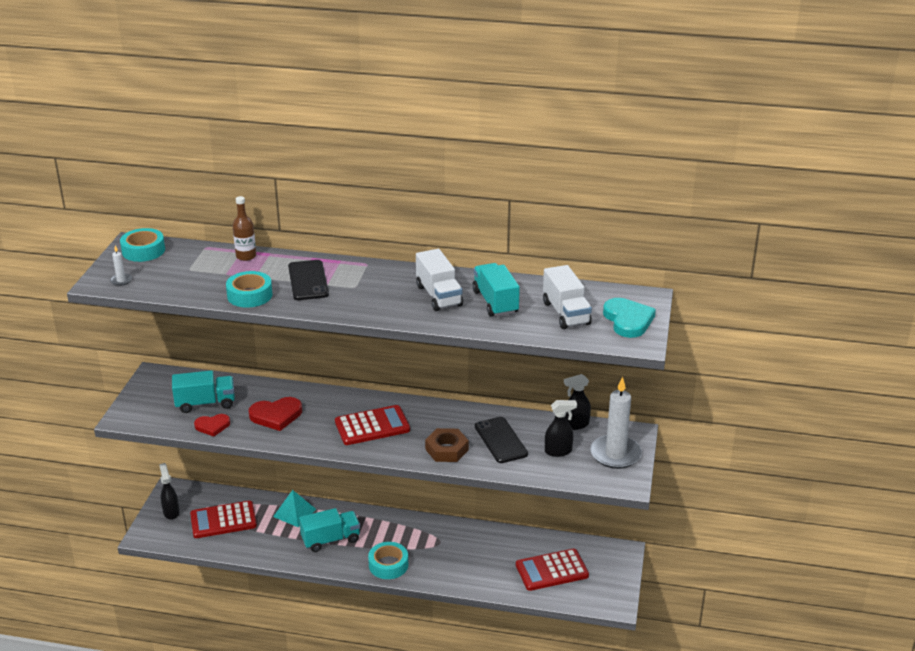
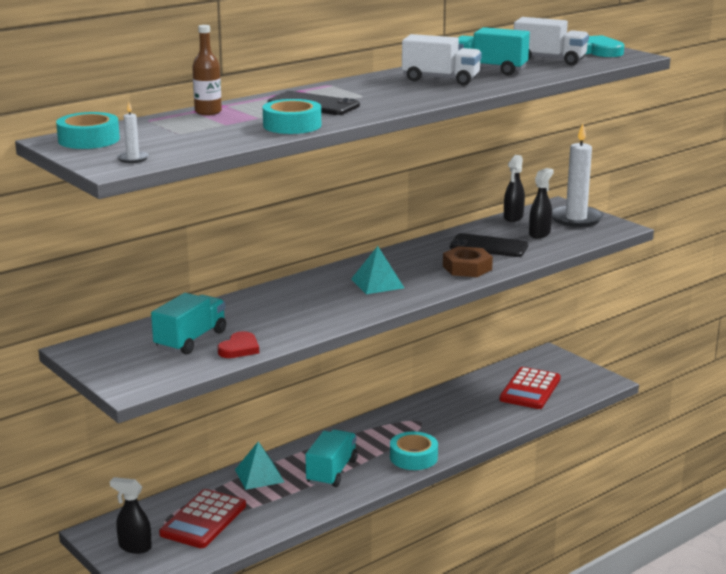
camera: 50 degrees left, 10 degrees down
red heart [249,397,302,431] -> none
red calculator [335,405,410,445] -> turquoise pyramid [351,246,404,294]

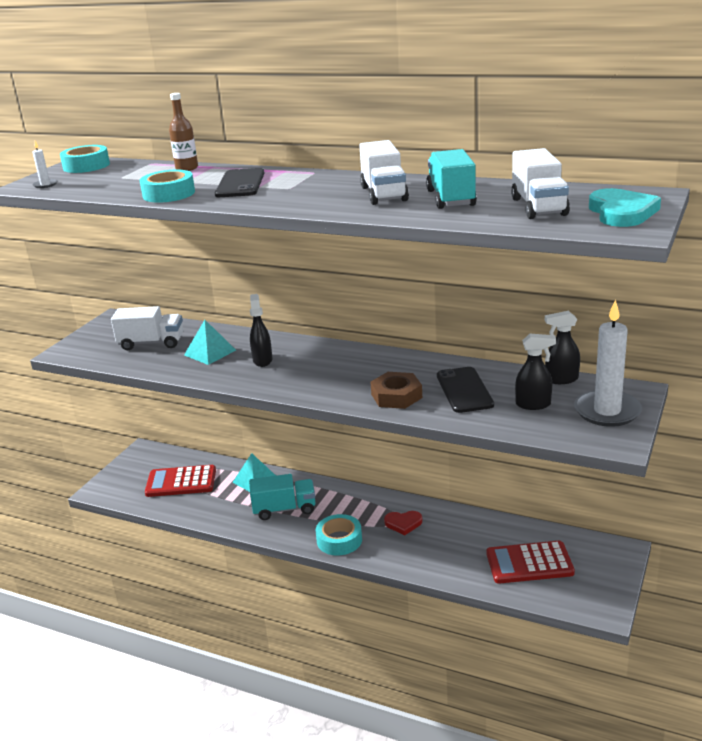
camera: 65 degrees right, 5 degrees up
black spray bottle [110,477,152,554] -> black spray bottle moved to [250,294,272,367]
turquoise truck [151,293,226,355] -> white truck [111,306,183,350]
red heart [217,331,259,358] -> red heart moved to [384,511,422,535]
turquoise pyramid [351,246,404,294] -> turquoise pyramid moved to [184,320,236,365]

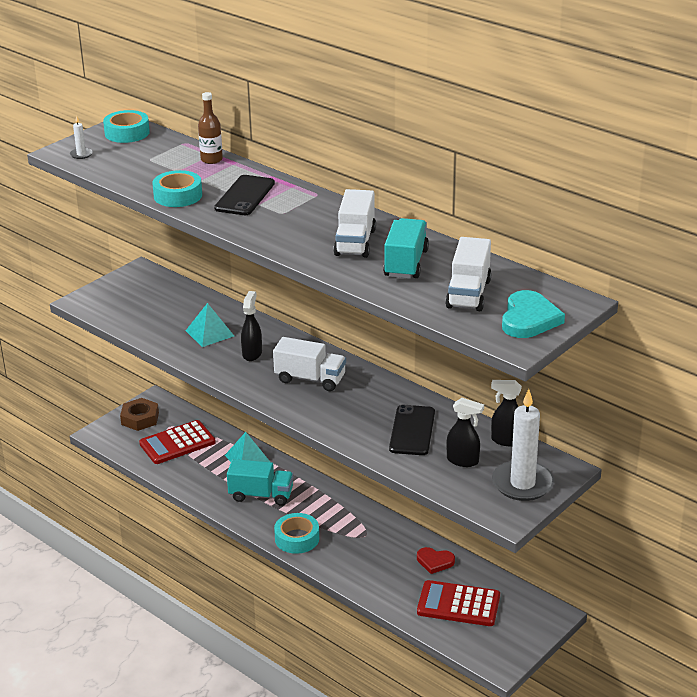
camera: 15 degrees right, 5 degrees up
white truck [111,306,183,350] -> white truck moved to [273,337,346,391]
red calculator [145,465,216,497] -> red calculator turned 45 degrees counterclockwise [139,420,216,464]
brown nut [370,372,422,409] -> brown nut moved to [120,398,159,431]
red heart [384,511,422,535] -> red heart moved to [417,547,455,574]

